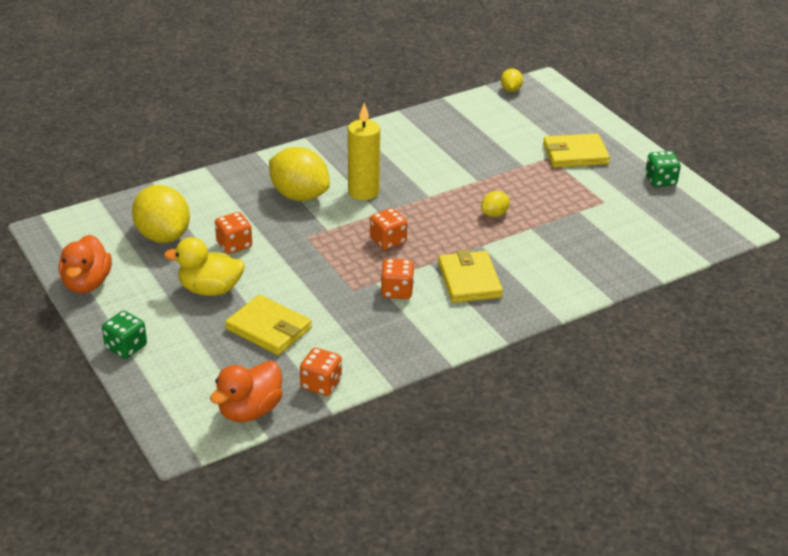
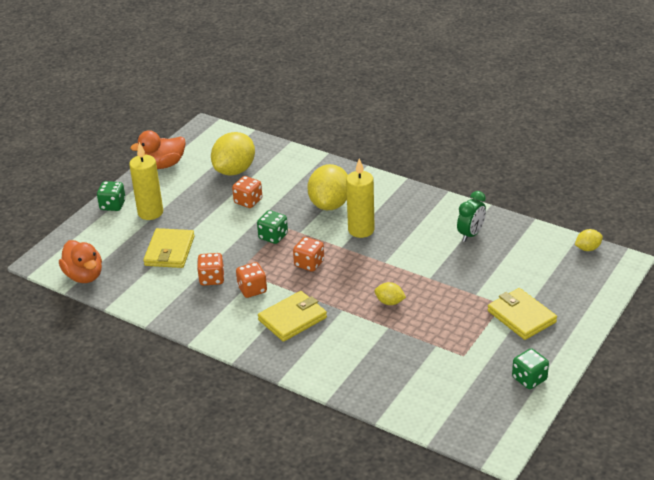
camera: 65 degrees right, 0 degrees up
yellow duck [164,237,245,296] -> none
orange duck [210,361,283,422] -> orange duck turned 135 degrees counterclockwise [59,240,102,283]
orange dice [300,348,342,396] -> orange dice moved to [197,253,224,286]
none -> yellow candle [129,142,163,220]
none -> green dice [257,210,288,244]
none -> green clock [457,191,486,242]

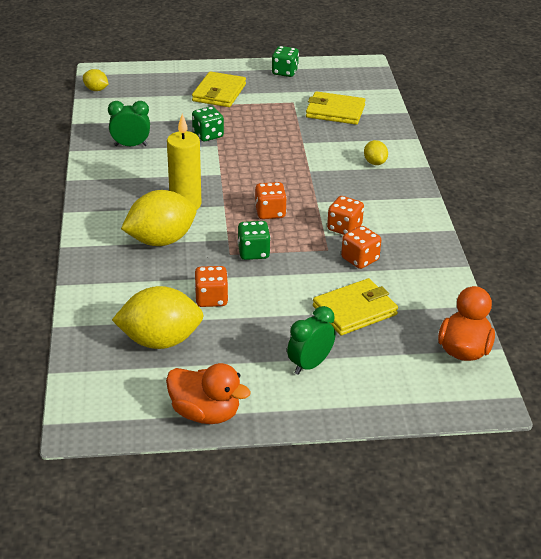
camera: 130 degrees left, 0 degrees up
green dice [97,181,126,211] -> green dice moved to [192,106,224,141]
yellow candle [129,142,163,220] -> green clock [287,306,336,375]
yellow wallet [258,291,327,342] -> yellow wallet moved to [306,91,366,125]
yellow lemon [374,282,406,305] -> yellow lemon moved to [364,140,388,165]

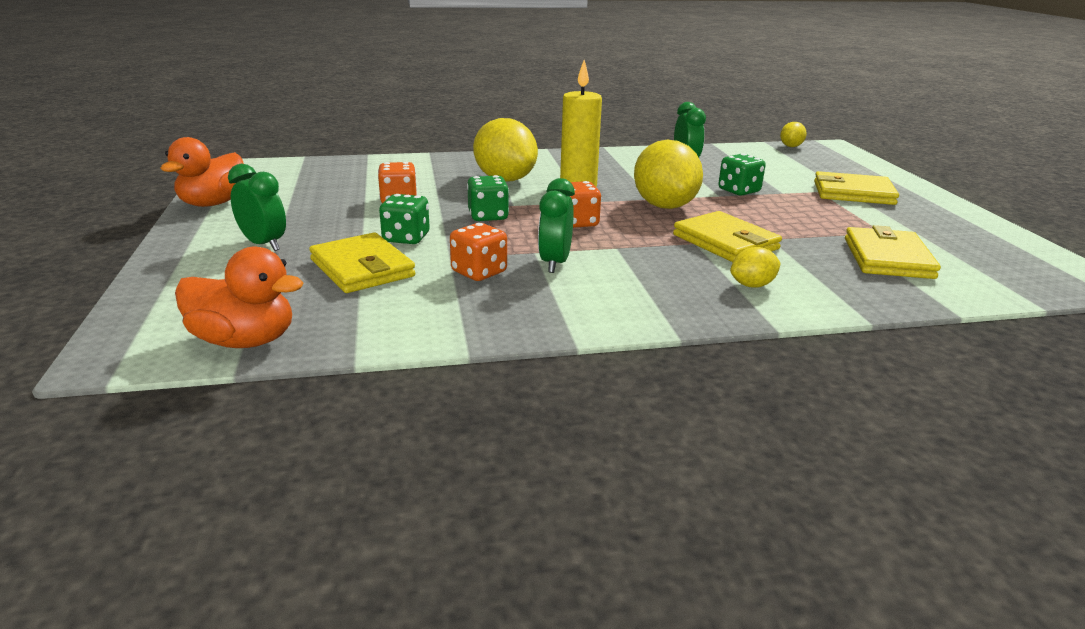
camera: 85 degrees right, 10 degrees down
yellow lemon [112,286,204,349] -> yellow lemon moved to [634,140,703,209]
green dice [272,46,299,77] -> green dice moved to [379,194,430,244]
orange dice [327,196,364,235] -> green clock [538,178,575,273]
none -> yellow wallet [673,211,782,262]

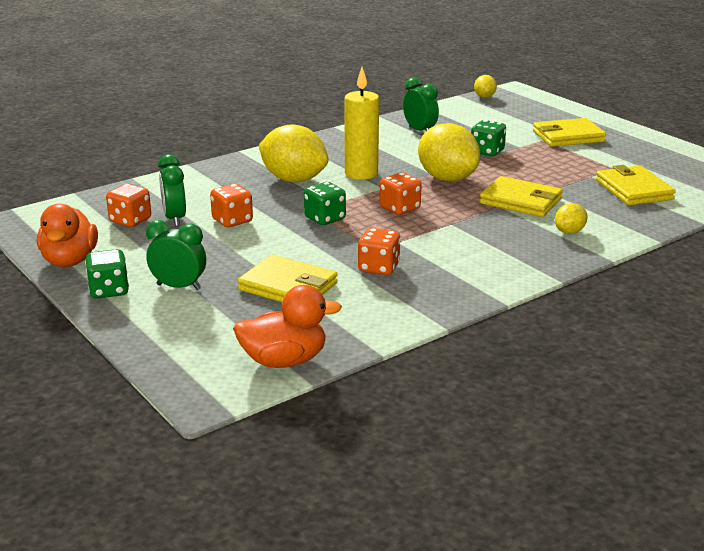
camera: 25 degrees left, 0 degrees up
green dice [379,194,430,244] -> green dice moved to [85,249,129,299]
green clock [538,178,575,273] -> green clock moved to [158,155,186,227]
none -> orange dice [106,184,151,227]

